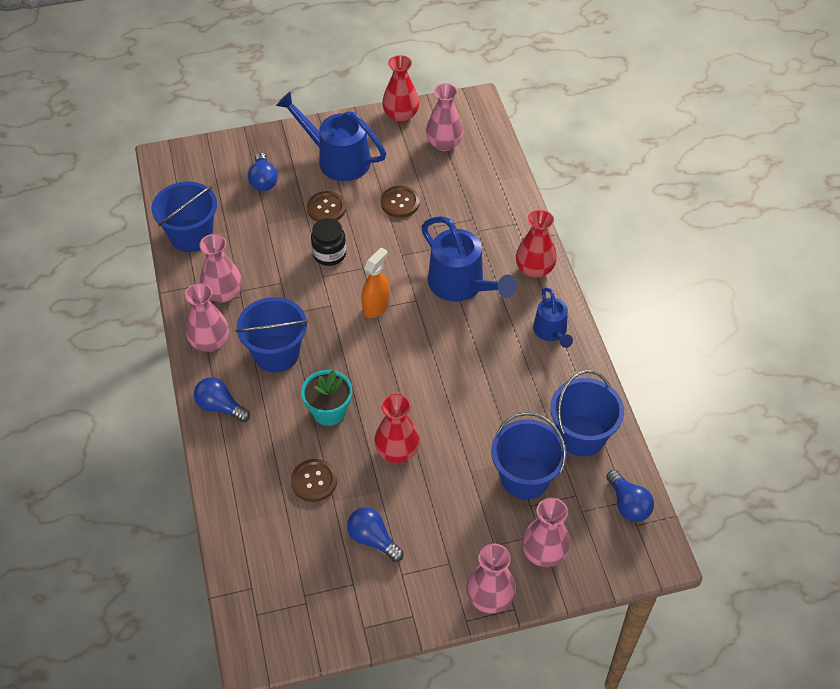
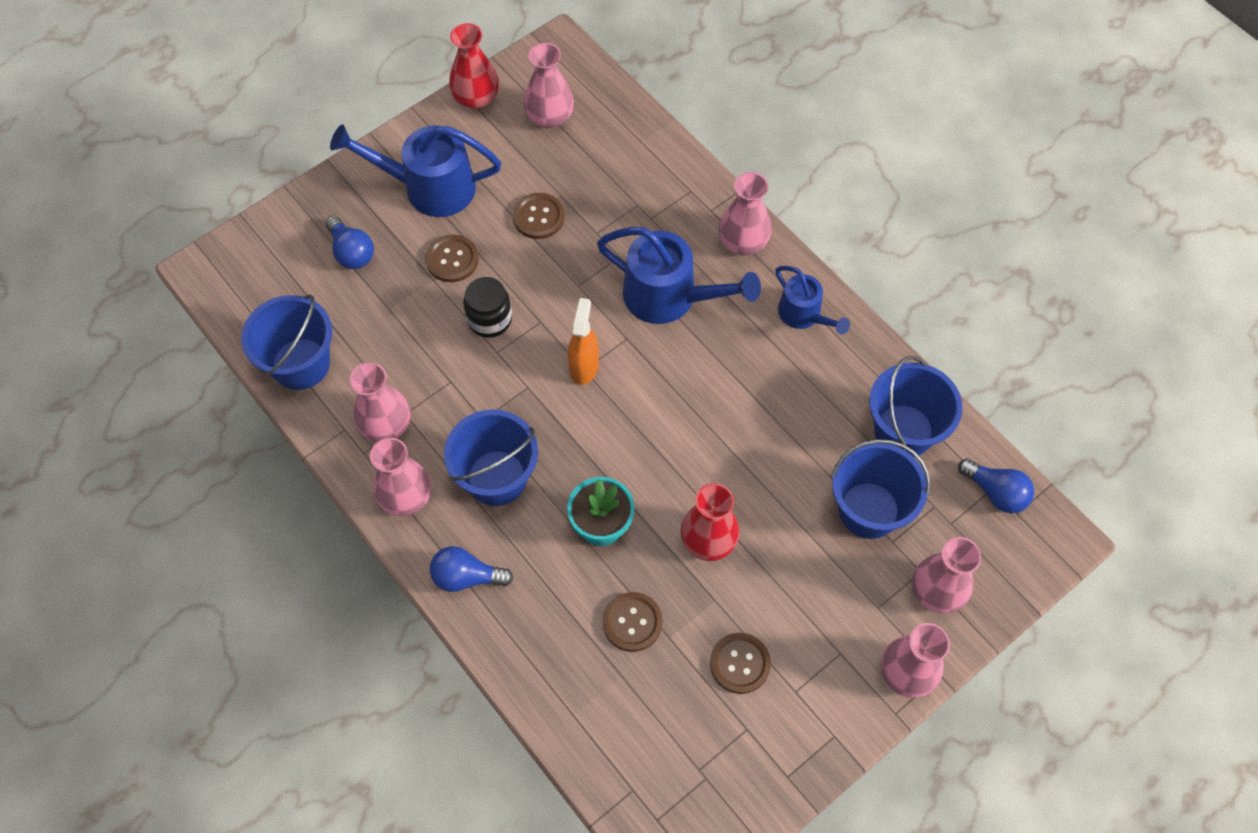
camera: 25 degrees left, 10 degrees up
blue light bulb [347,507,404,562] -> brown button [710,633,771,694]
red vase [516,210,557,278] -> pink vase [719,172,772,255]

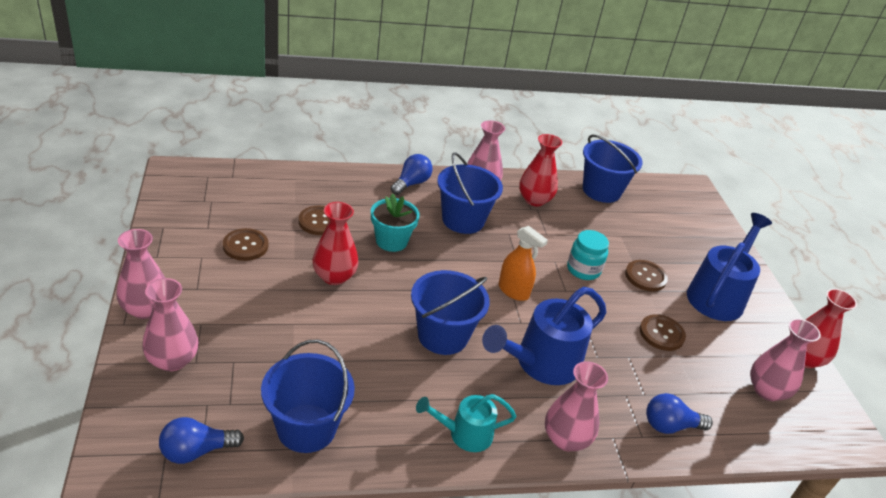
camera: 115 degrees right, 25 degrees down
blue light bulb [325,216,374,269] -> blue light bulb moved to [646,393,713,434]
pink vase [350,362,410,442] -> red vase [519,134,562,206]
black jar [463,277,512,338] -> turquoise jar [567,230,609,280]
blue watering can [775,266,850,334] -> turquoise watering can [416,394,517,452]
blue bucket [831,439,930,539] -> blue bucket moved to [411,270,490,355]

